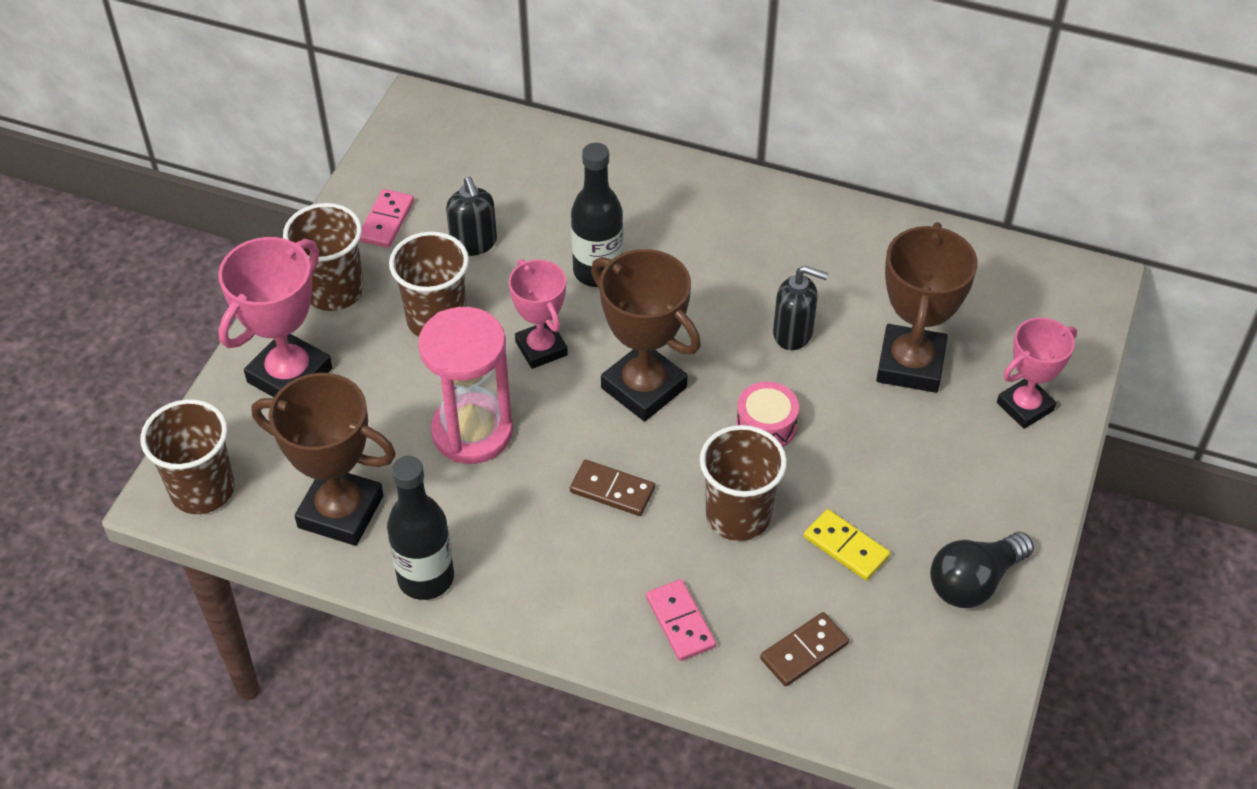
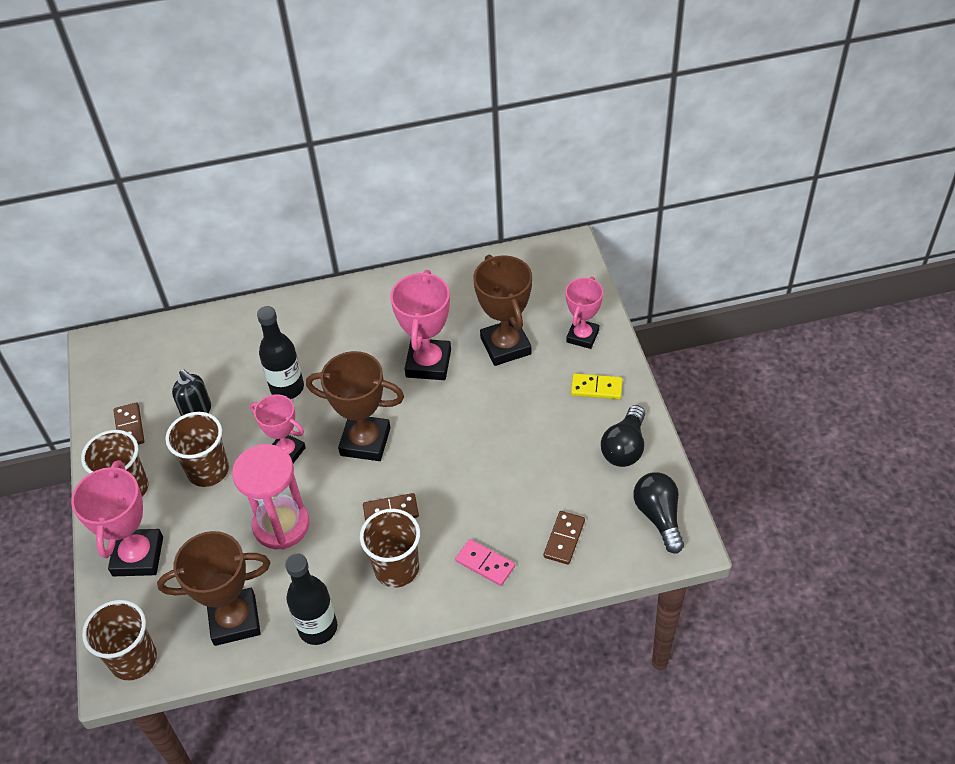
camera: 30 degrees left, 0 degrees up
pink domino [359,189,414,248] -> brown domino [114,402,144,445]
brown cup [700,425,787,541] -> brown cup moved to [360,509,420,588]
pink drum [736,382,799,447] -> none
black soap dispenser [773,266,828,350] -> pink trophy [390,270,451,380]
yellow domino [804,509,890,581] -> yellow domino moved to [571,373,623,399]
none -> black light bulb [634,472,684,553]

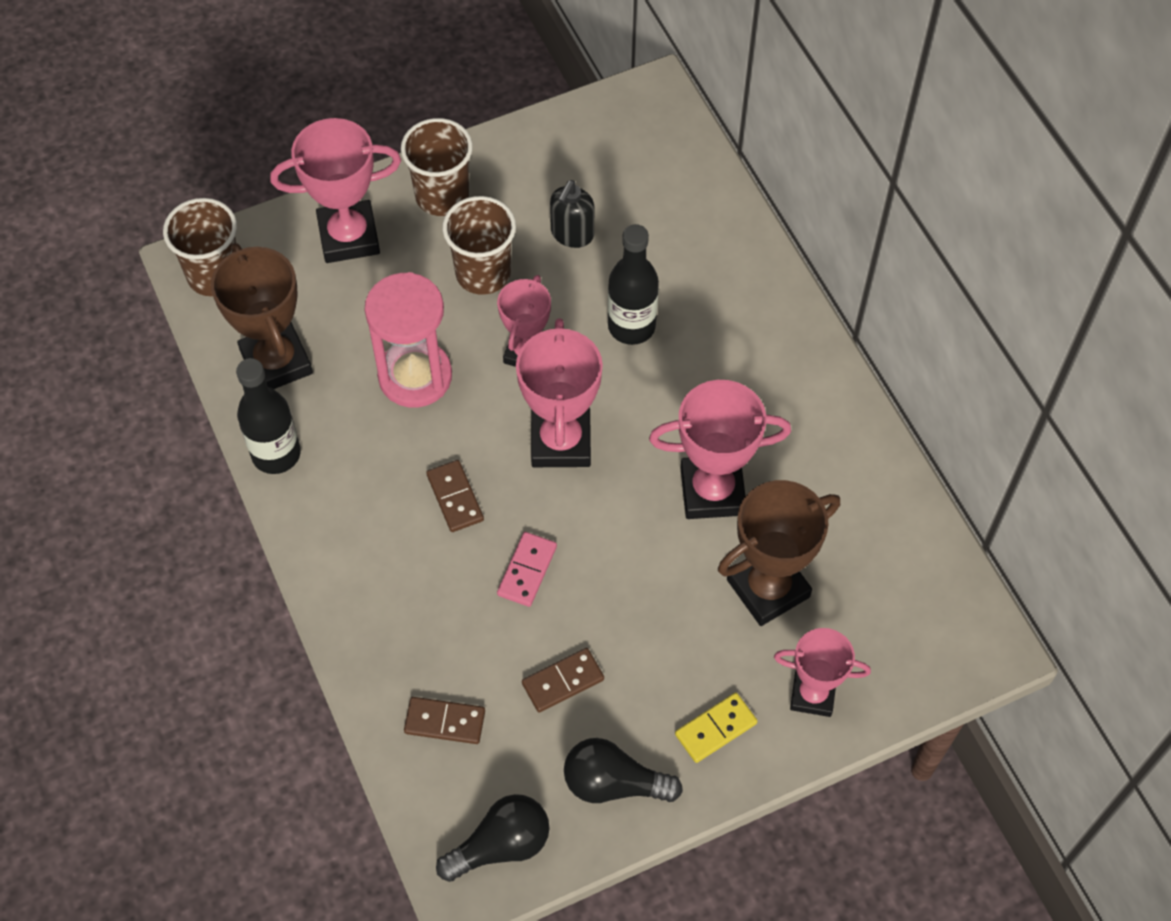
camera: 75 degrees right, 10 degrees up
brown domino [114,402,144,445] -> brown domino moved to [522,648,604,713]
brown trophy [306,351,404,461] -> pink trophy [516,318,603,467]
brown cup [360,509,420,588] -> none
pink domino [455,539,515,586] -> pink domino moved to [497,532,557,607]
yellow domino [571,373,623,399] -> yellow domino turned 60 degrees clockwise [675,692,757,763]

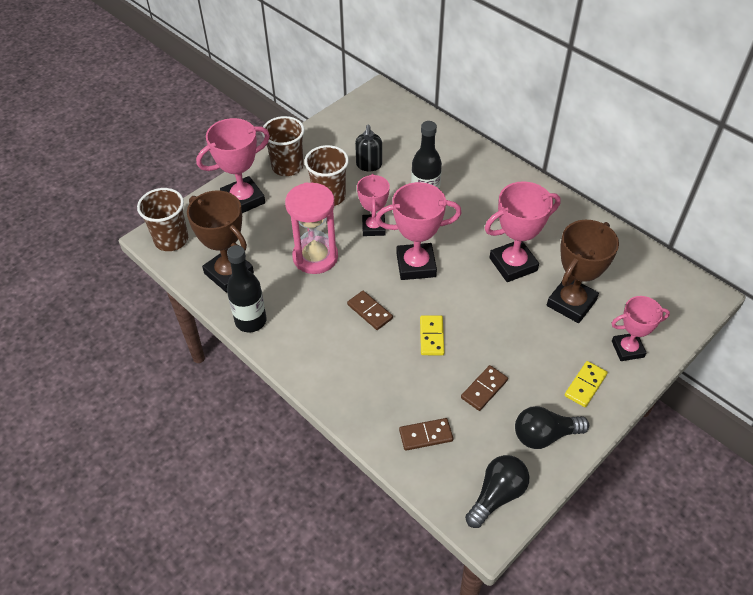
camera: 20 degrees left, 10 degrees down
pink domino [497,532,557,607] -> yellow domino [420,315,444,355]
pink trophy [516,318,603,467] -> pink trophy turned 75 degrees counterclockwise [375,182,462,280]

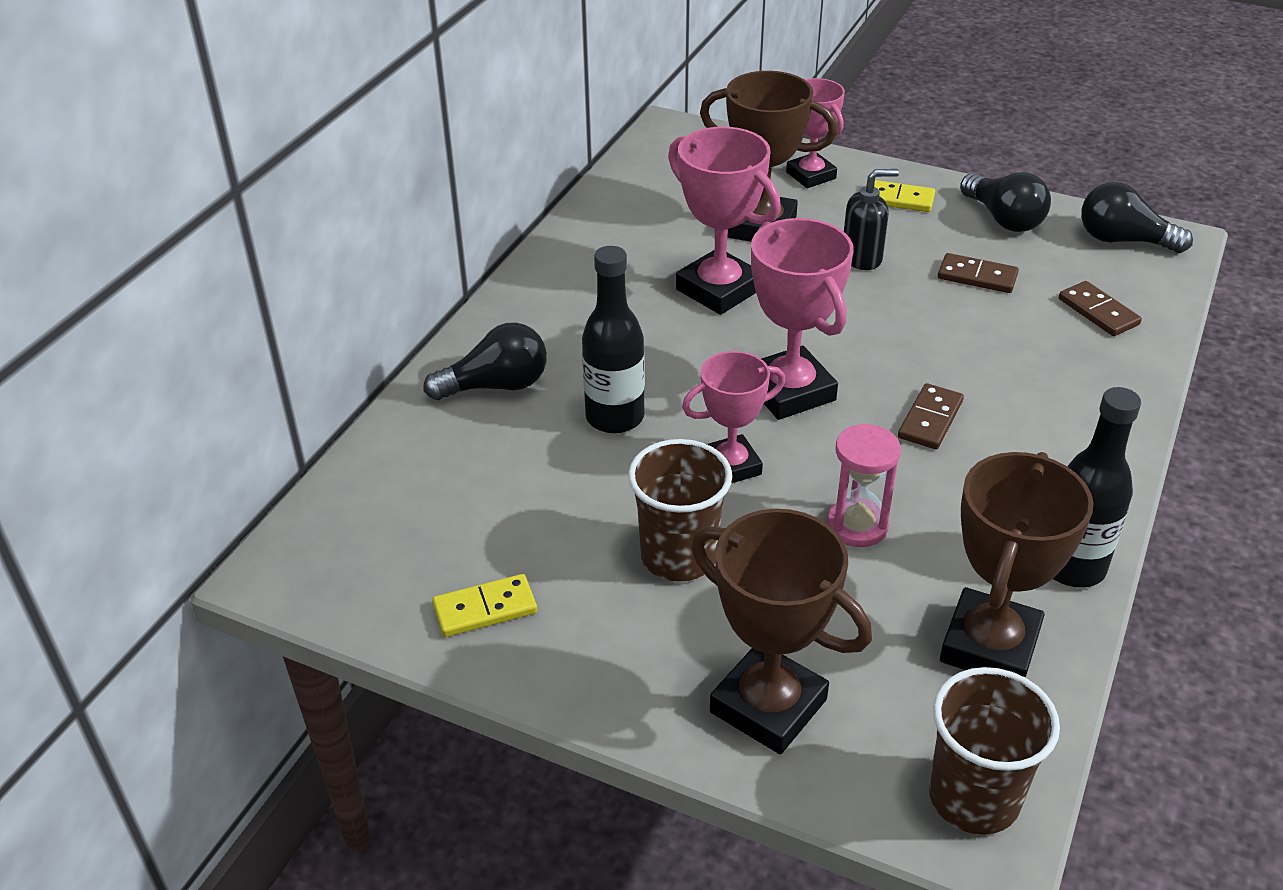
camera: 110 degrees left, 10 degrees down
pink trophy [196,118,270,213] -> brown trophy [691,509,872,754]
brown cup [262,116,305,176] -> none
pink hourglass [285,182,338,274] -> pink hourglass [827,423,901,547], size x0.63
black soap dispenser [355,125,382,171] -> black soap dispenser moved to [844,169,899,270]
yellow domino [420,315,444,355] -> yellow domino moved to [432,574,537,637]
none -> black light bulb [424,322,547,400]

